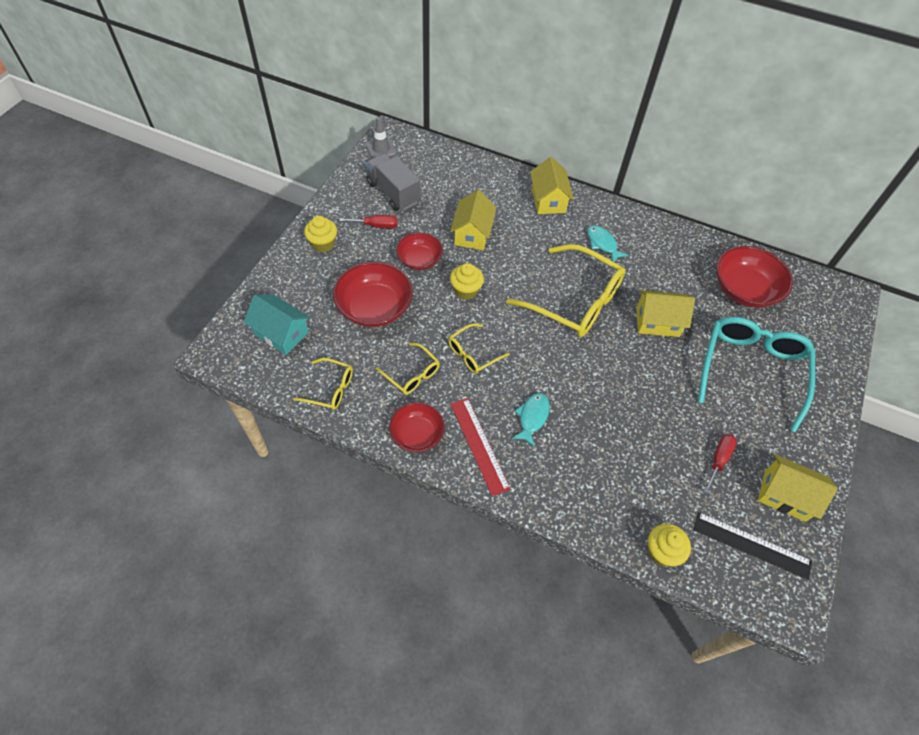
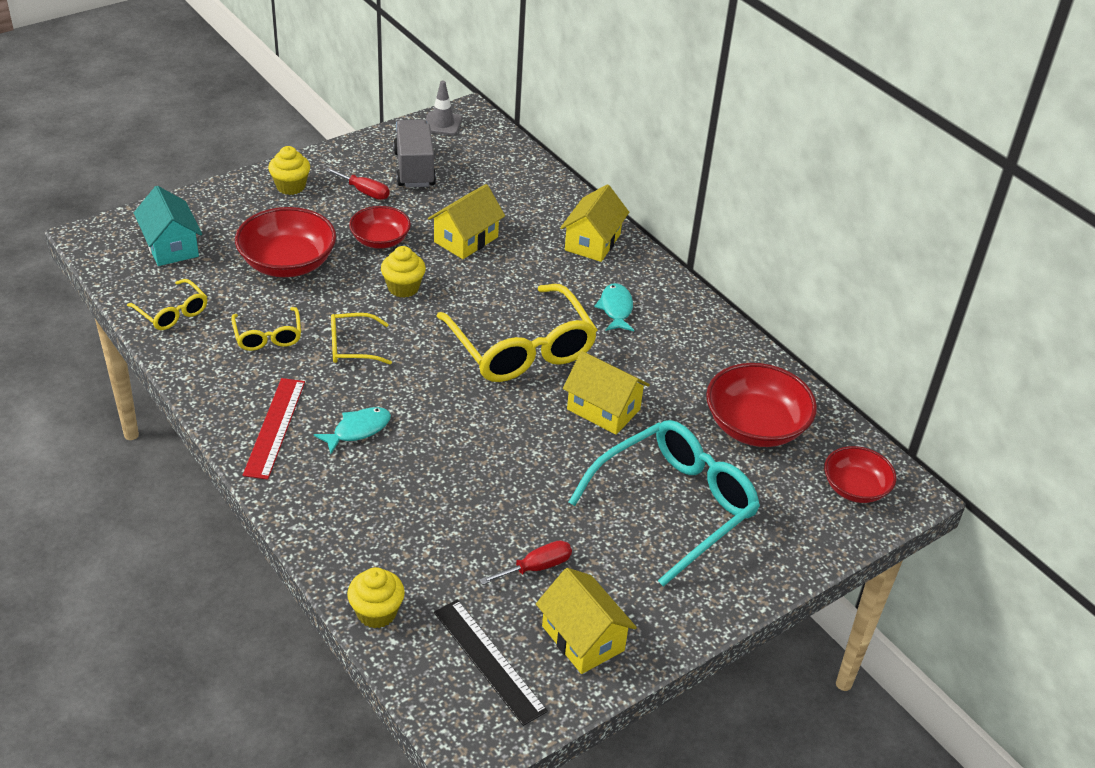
camera: 30 degrees right, 15 degrees down
red bowl [389,402,445,452] -> red bowl moved to [824,446,897,503]

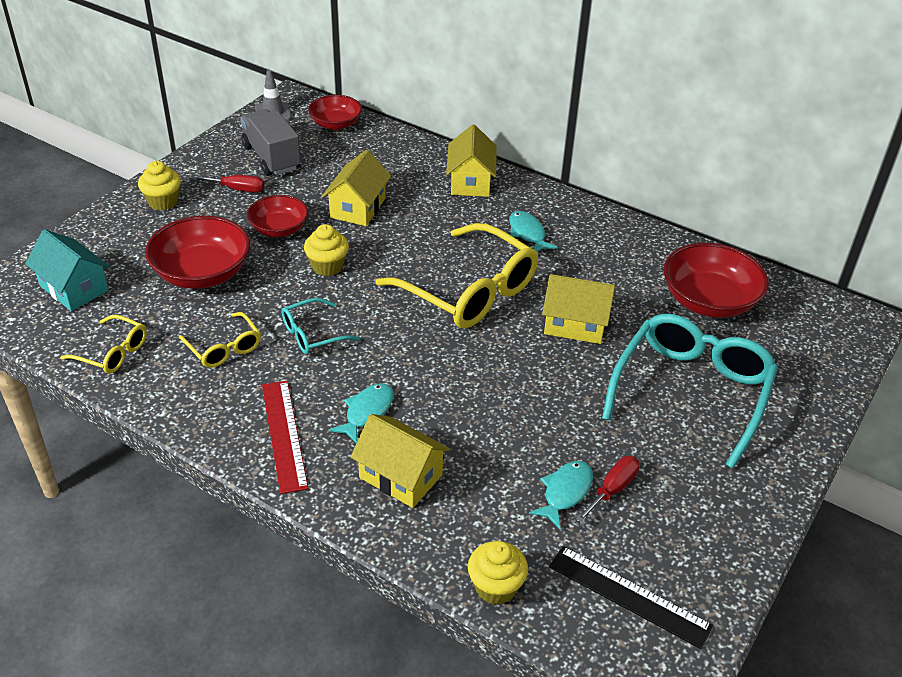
camera: 20 degrees left, 0 degrees up
yellow glasses [331,313,392,364] -> turquoise glasses [282,298,361,354]
yellow house [536,568,637,674] -> yellow house moved to [351,414,451,508]
red bowl [824,446,897,503] -> red bowl moved to [308,95,362,130]
none -> turquoise fish [529,461,593,529]

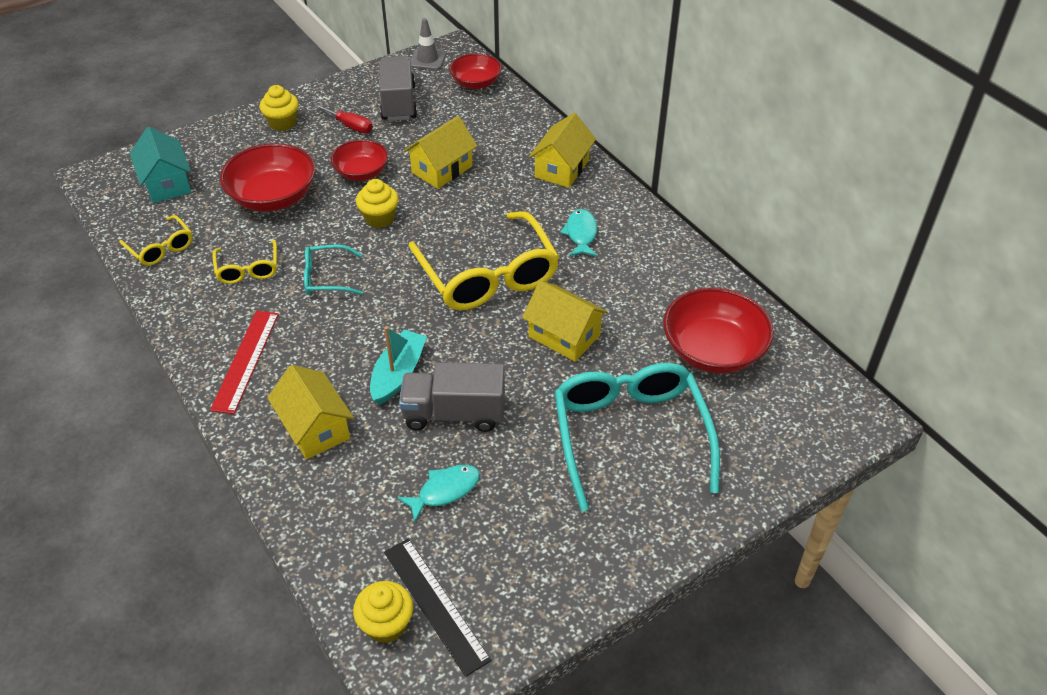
camera: 25 degrees right, 5 degrees up
turquoise fish [329,383,394,443] -> none
yellow cupcake [468,541,528,605] -> yellow cupcake moved to [353,581,413,643]
red screwdriver [575,456,640,523] -> none
turquoise glasses [602,314,778,469] -> turquoise glasses turned 60 degrees counterclockwise [555,363,720,512]
none -> turquoise boat [370,326,427,405]
none -> grey truck [399,362,505,432]

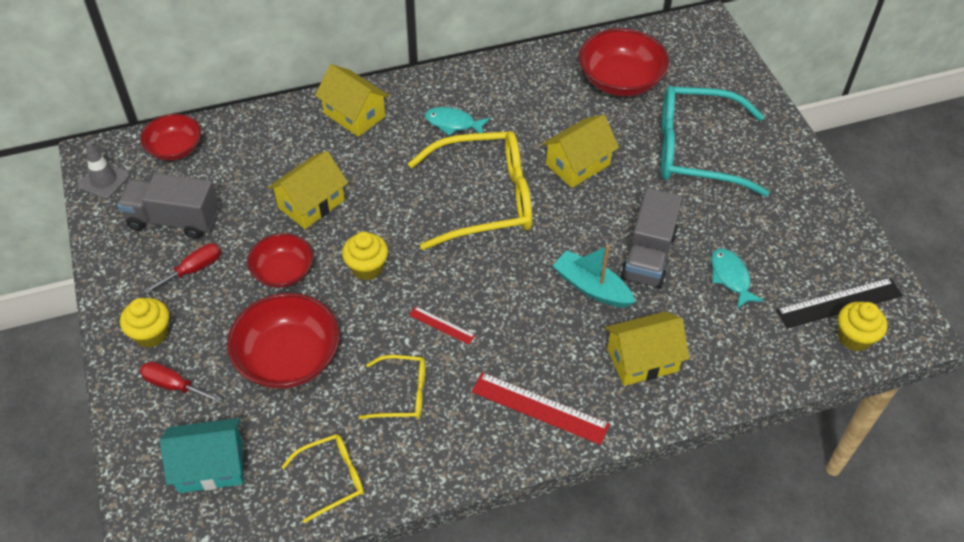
camera: 75 degrees left, 5 degrees up
turquoise glasses [304,244,363,295] -> red ruler [409,306,475,345]
yellow house [404,116,477,189] -> yellow house turned 75 degrees clockwise [268,151,348,229]
none -> red screwdriver [140,362,222,403]

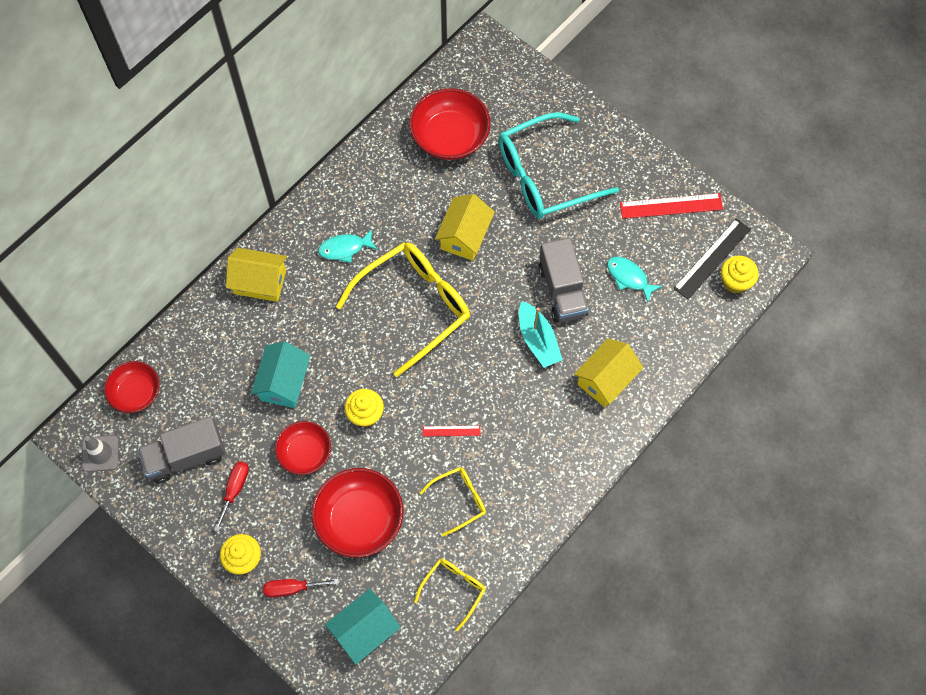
camera: 30 degrees left, 15 degrees up
yellow house [268,151,348,229] -> turquoise house [251,342,311,408]
red ruler [472,372,610,445] -> red ruler moved to [620,193,723,219]
turquoise boat [553,245,635,308] -> turquoise boat turned 120 degrees counterclockwise [519,301,562,368]

